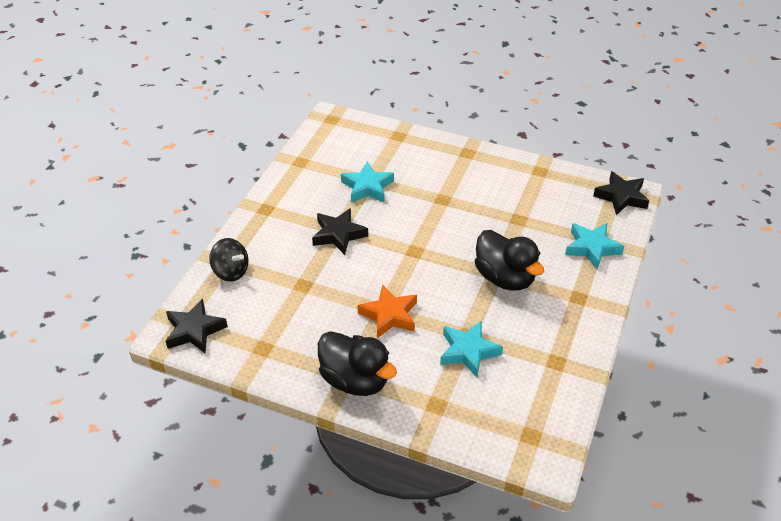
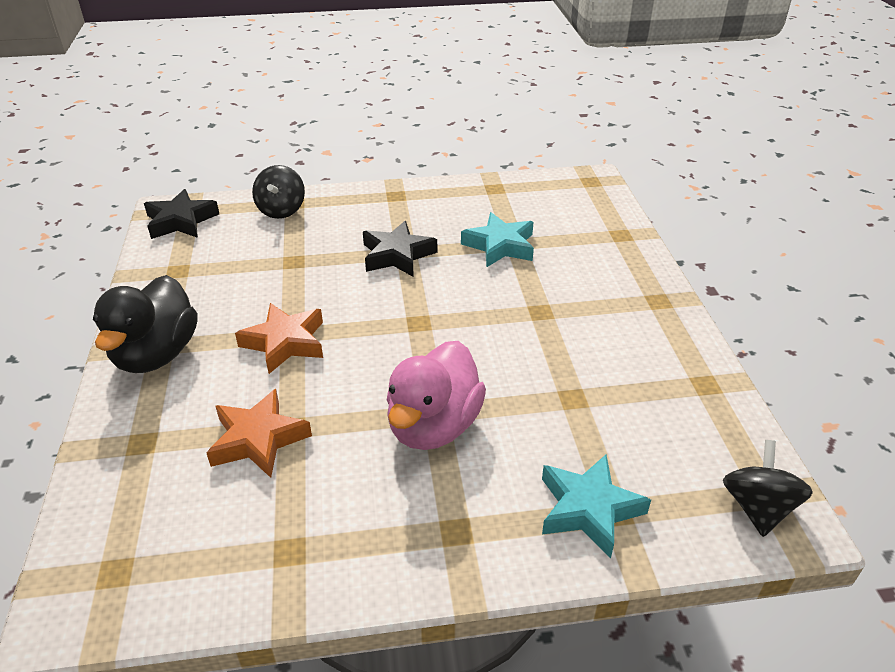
camera: 60 degrees right, 5 degrees down
turquoise star [440,321,503,377] -> orange star [207,389,312,478]
black duck [475,230,544,291] -> pink duck [387,341,486,450]
black star [593,171,649,215] -> black spinning top [723,440,813,537]

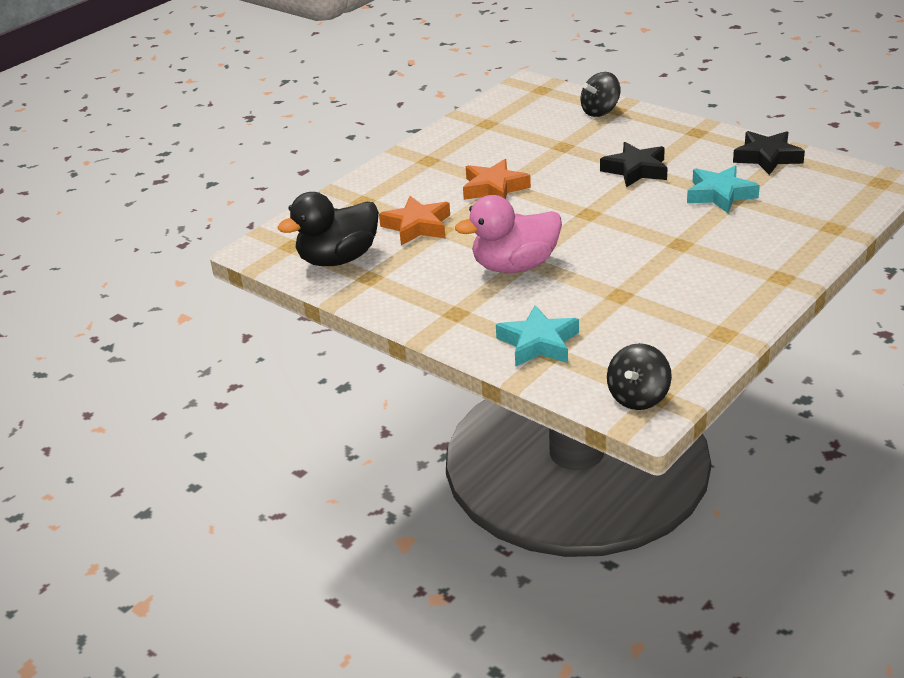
camera: 50 degrees right, 5 degrees down
black duck [93,275,197,373] -> black duck moved to [278,192,379,266]
black star [144,189,219,239] -> black star moved to [733,131,805,175]
black spinning top [723,440,813,537] -> black spinning top turned 150 degrees clockwise [607,343,672,410]

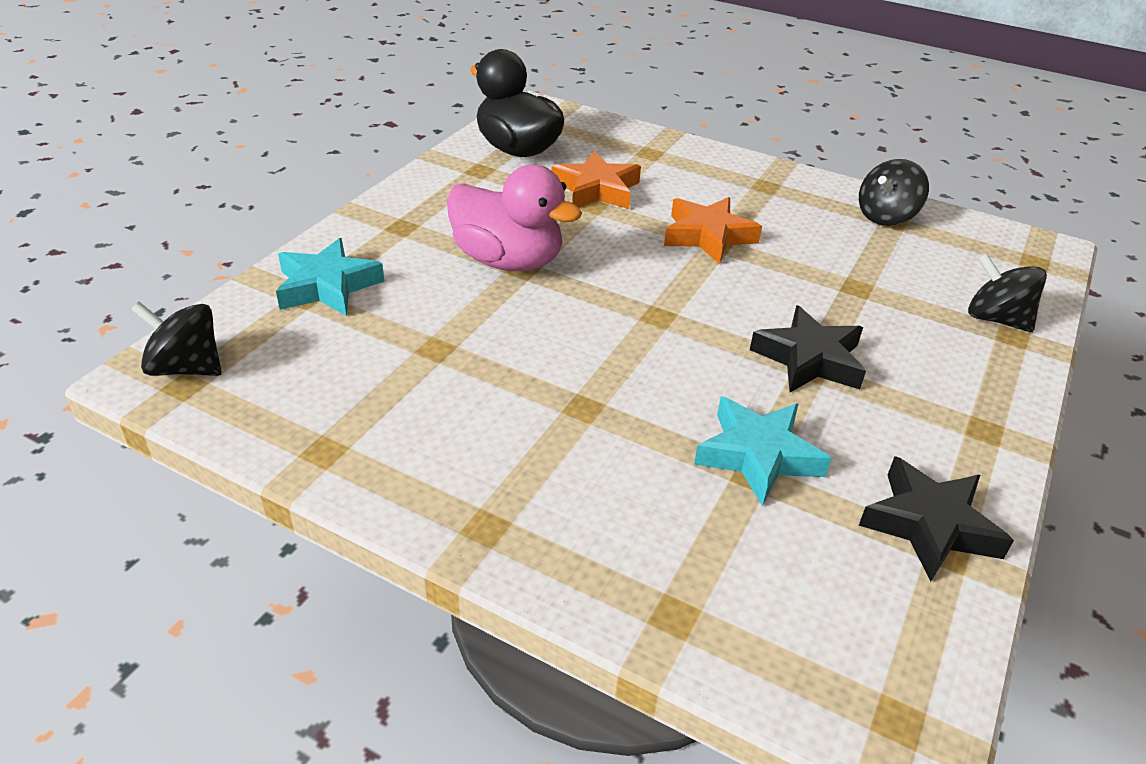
camera: 75 degrees right, 5 degrees up
pink duck [455,195,562,273] -> pink duck turned 150 degrees clockwise [447,165,582,271]
none -> black spinning top [859,159,929,226]

